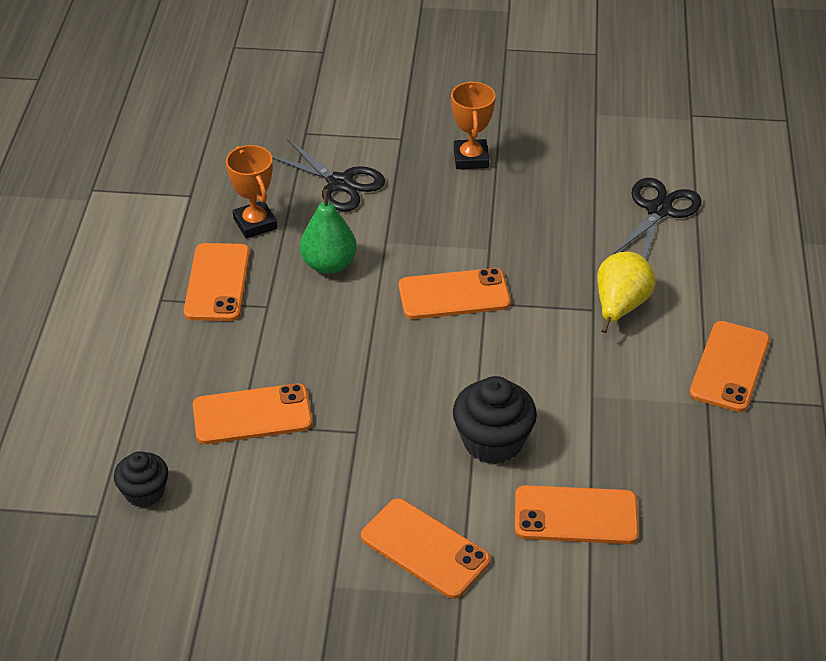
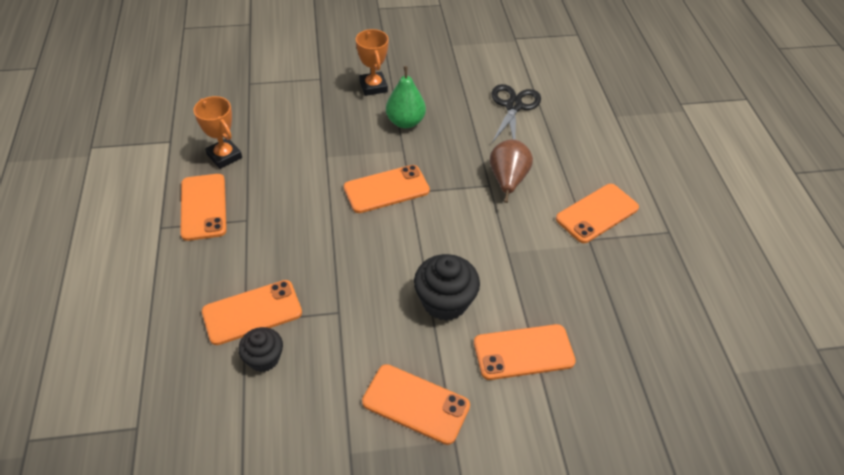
camera: 15 degrees left, 5 degrees up
black cupcake [114,451,168,507] -> black cupcake moved to [238,327,283,372]
black scissors [272,139,385,211] -> none
green pear [300,189,357,274] -> green pear moved to [386,66,426,128]
yellow pear [597,252,655,333] -> brown pear [490,139,533,203]
orange phone [689,321,770,412] -> orange phone turned 45 degrees clockwise [556,184,639,243]

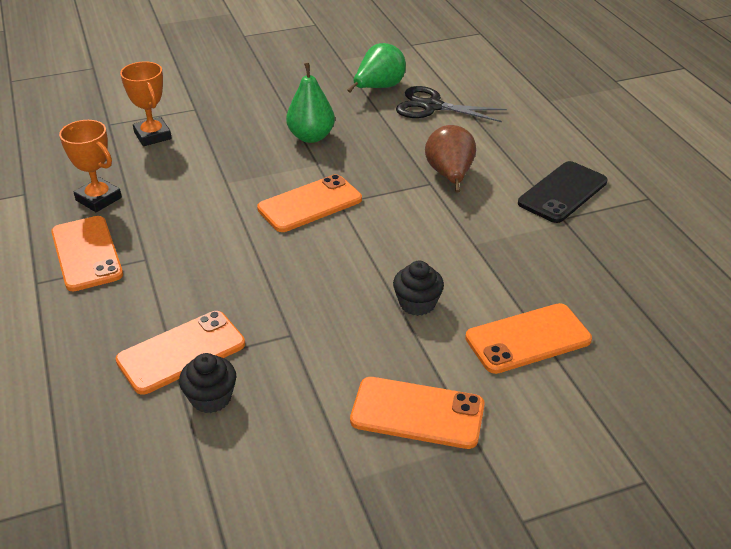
camera: 10 degrees left, 10 degrees down
orange trophy [356,29,389,96] -> orange trophy moved to [120,61,172,146]
black cupcake [414,254,480,321] -> black cupcake [393,261,444,316], size x0.63
black scissors [492,84,541,143] -> black scissors turned 75 degrees counterclockwise [396,86,507,122]
orange phone [556,184,639,243] -> black phone [518,161,608,223]
none -> green pear [347,43,406,93]

